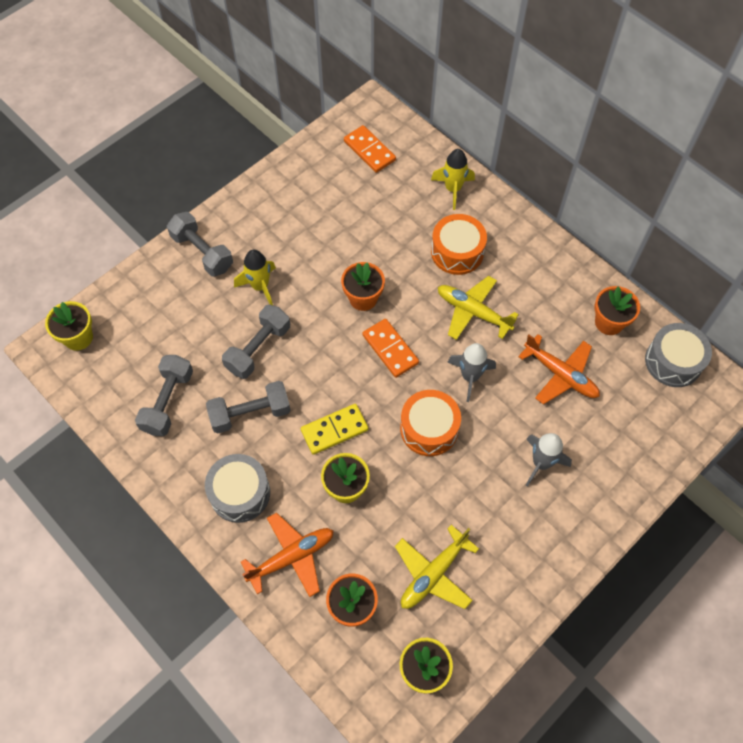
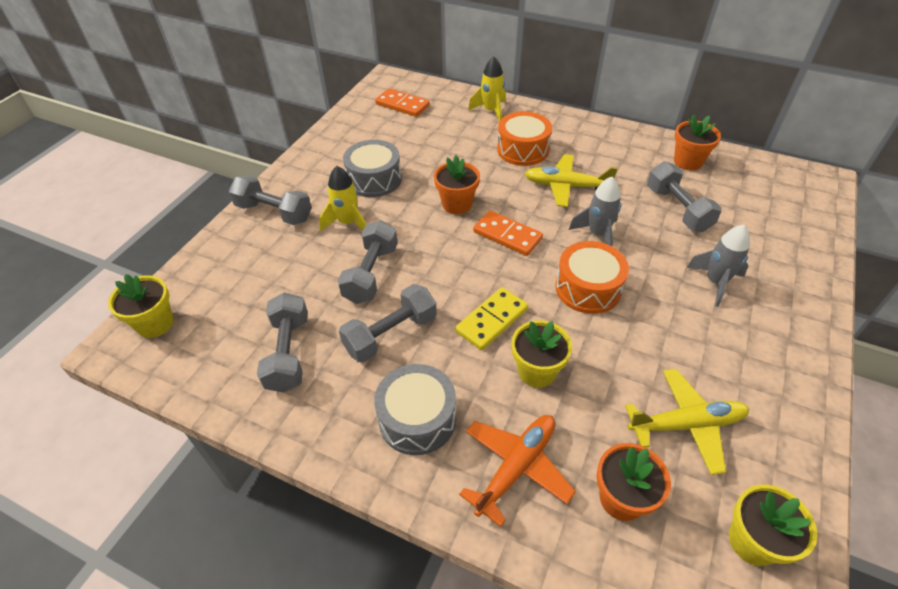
camera: 20 degrees left, 15 degrees down
yellow plane [395,525,479,609] -> yellow plane turned 120 degrees counterclockwise [625,369,749,475]
orange plane [518,334,600,405] -> grey dumbbell [647,161,722,232]
grey drum [645,323,712,387] -> grey drum moved to [343,140,402,197]

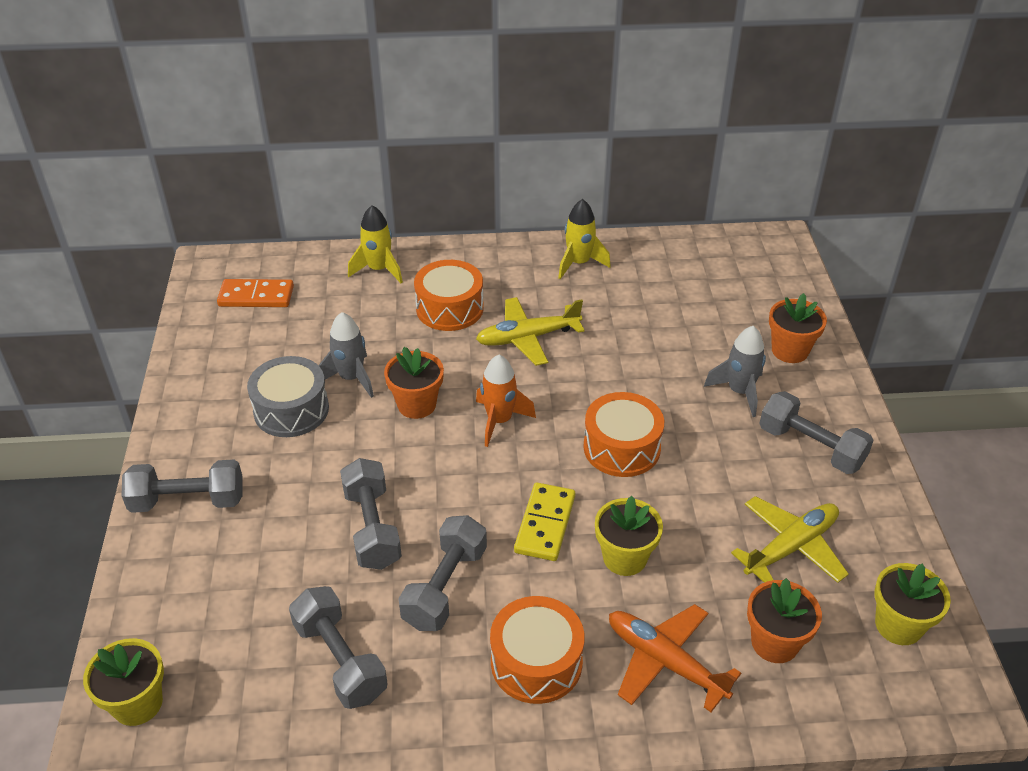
camera: 30 degrees left, 5 degrees down
yellow rocket [319,166,367,231] -> yellow rocket moved to [558,199,611,279]
grey drum [374,364,456,455] -> orange drum [490,596,585,704]
orange plane [459,415,576,527] -> orange plane turned 60 degrees counterclockwise [609,604,741,712]
orange domino [473,210,543,256] -> orange rocket [476,355,536,447]
grey rocket [569,177,621,246] -> grey rocket moved to [318,312,374,398]
grey dumbbell [647,161,722,232] -> grey dumbbell moved to [759,391,874,474]
orange flower pot [674,114,721,170] -> orange flower pot moved to [769,293,827,363]

